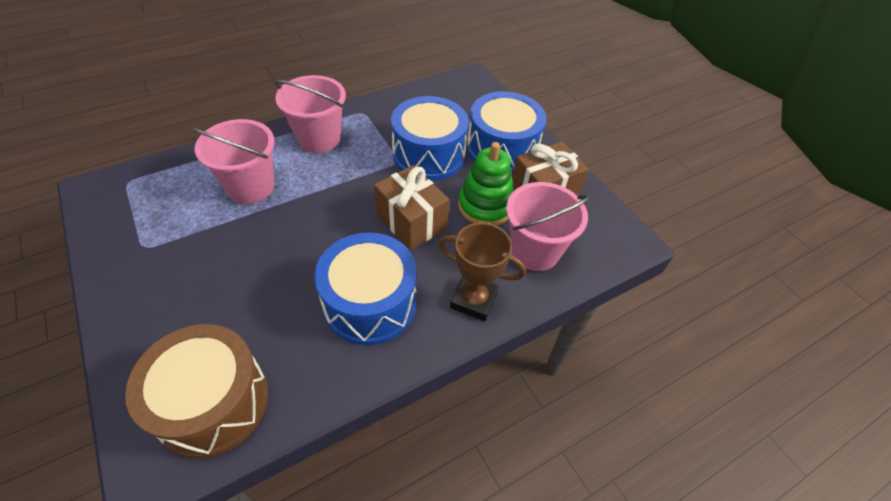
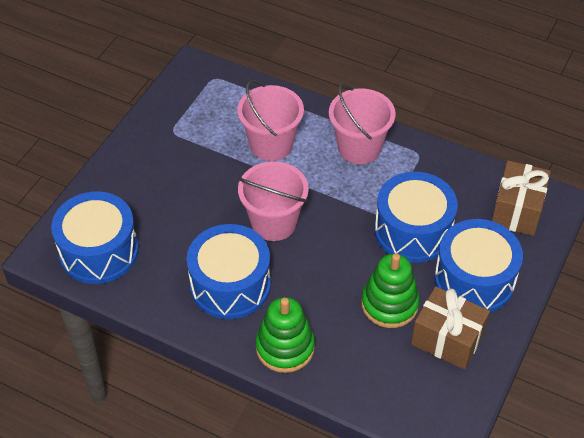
camera: 60 degrees right, 0 degrees up
brown drum [125,324,268,459] -> blue drum [51,191,139,284]
brown gift [374,165,449,250] -> brown gift moved to [492,160,551,236]
brown trophy [438,223,526,321] -> green stacking toy [256,297,315,373]
pink bucket [506,182,590,271] -> pink bucket moved to [238,161,309,241]

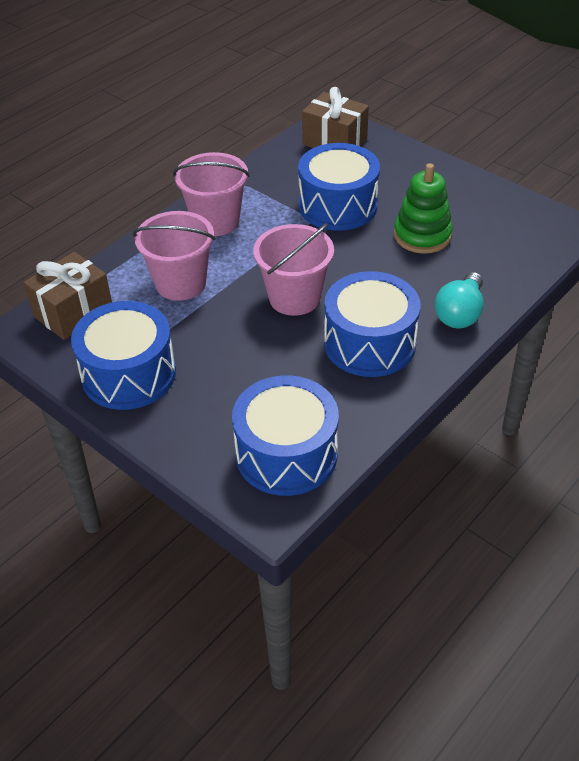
camera: 75 degrees left, 5 degrees down
green stacking toy [256,297,315,373] -> turquoise light bulb [435,272,483,329]
brown gift [411,286,490,370] -> brown gift moved to [23,252,112,340]
blue drum [434,219,523,312] -> blue drum moved to [71,301,176,410]

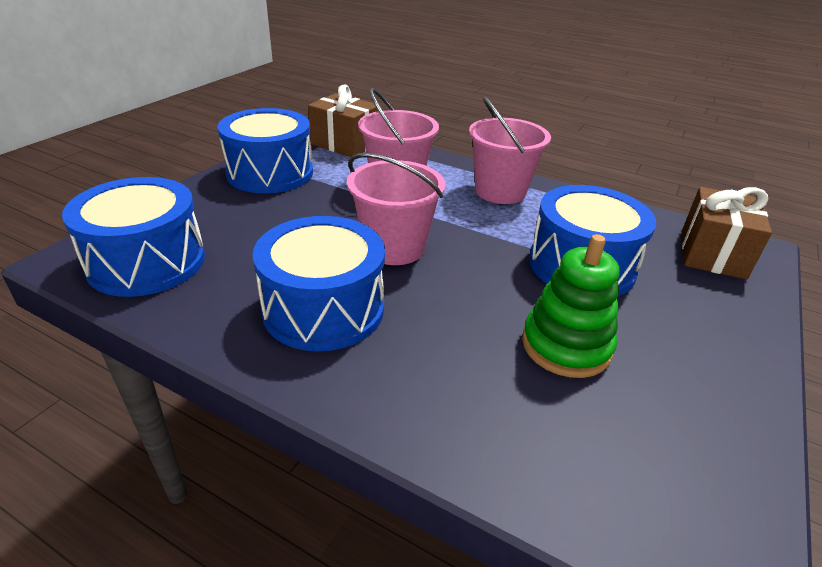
camera: 75 degrees right, 10 degrees down
turquoise light bulb [435,272,483,329] -> none

